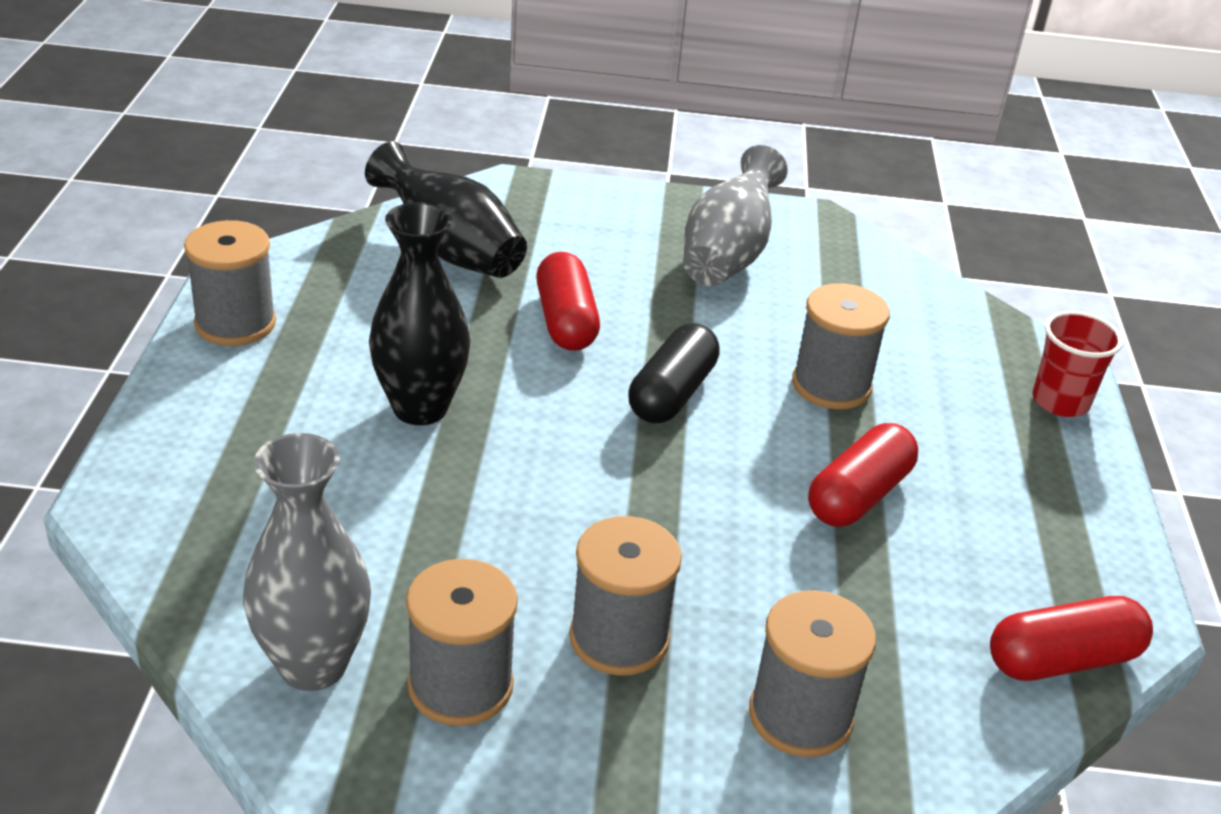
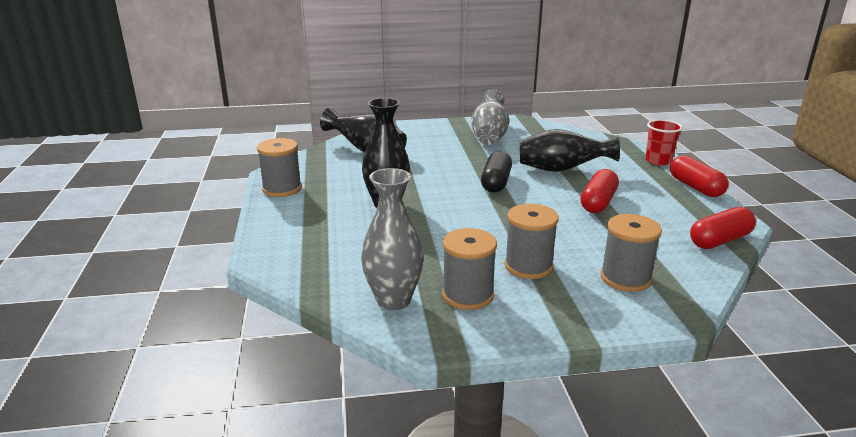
camera: 10 degrees left, 10 degrees down
red capsule [536,252,600,351] -> red capsule moved to [670,155,728,197]
grey spool [792,283,890,409] -> black vase [520,129,620,172]

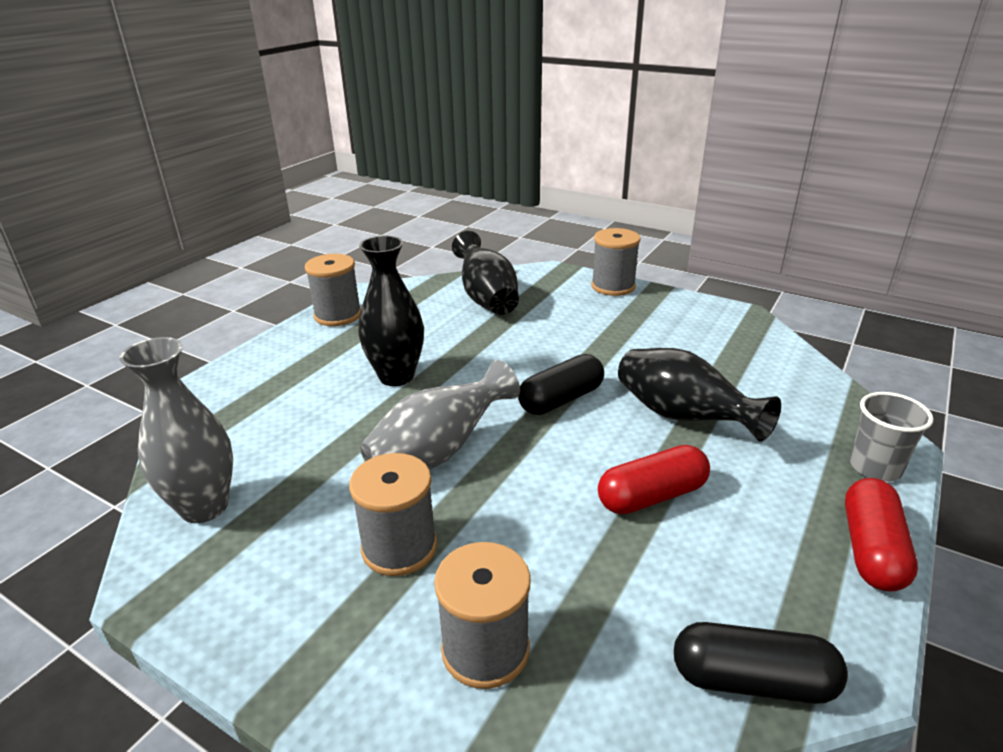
camera: 40 degrees right, 5 degrees up
grey spool [442,228,497,310] -> grey spool moved to [591,228,640,296]
grey vase [471,89,509,145] -> grey vase moved to [360,360,520,469]
red cup [645,120,683,166] -> grey cup [850,392,934,482]
red capsule [690,207,756,249] -> black capsule [674,622,848,704]

